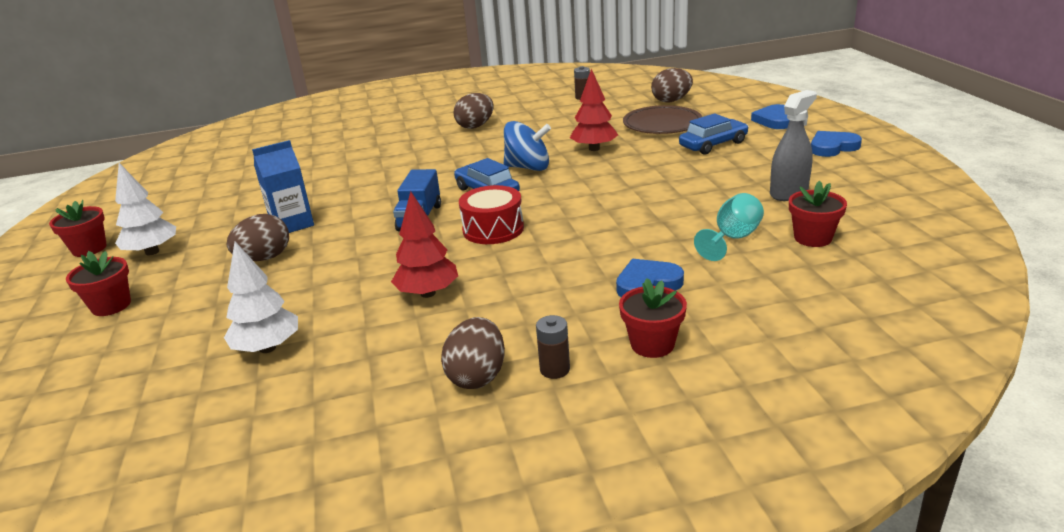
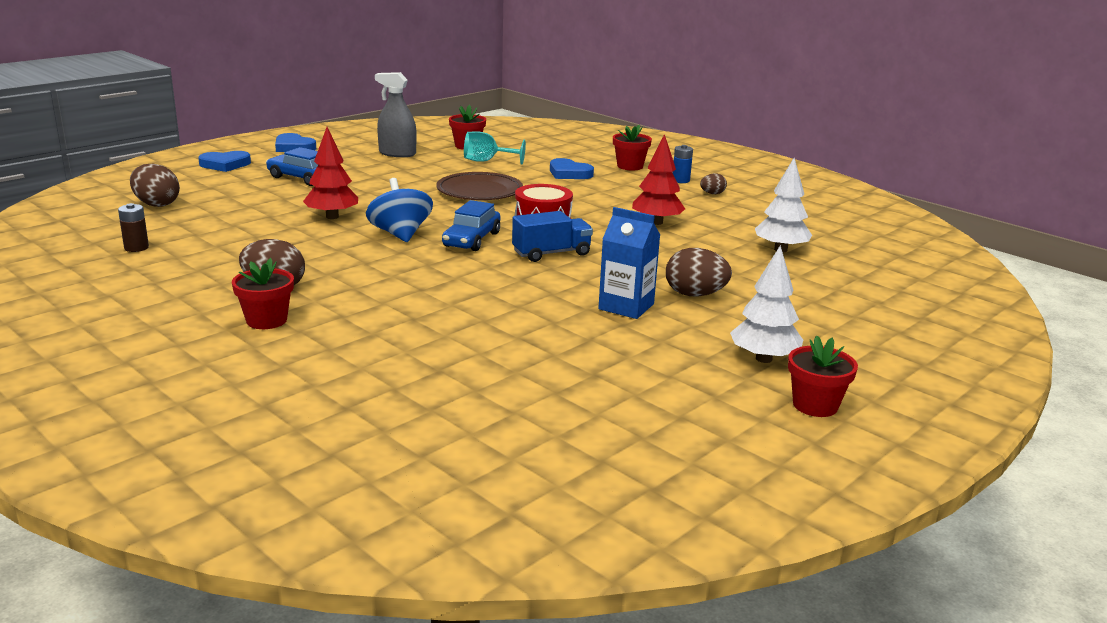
camera: 125 degrees left, 5 degrees down
red flower pot [66,251,131,316] -> red flower pot moved to [232,258,294,329]
brown egg [441,317,505,389] -> brown egg [700,173,727,194], size x0.55
brown battery [536,315,570,379] -> blue battery [673,145,693,183]
brown plate [623,105,702,134] -> brown plate moved to [436,172,523,200]

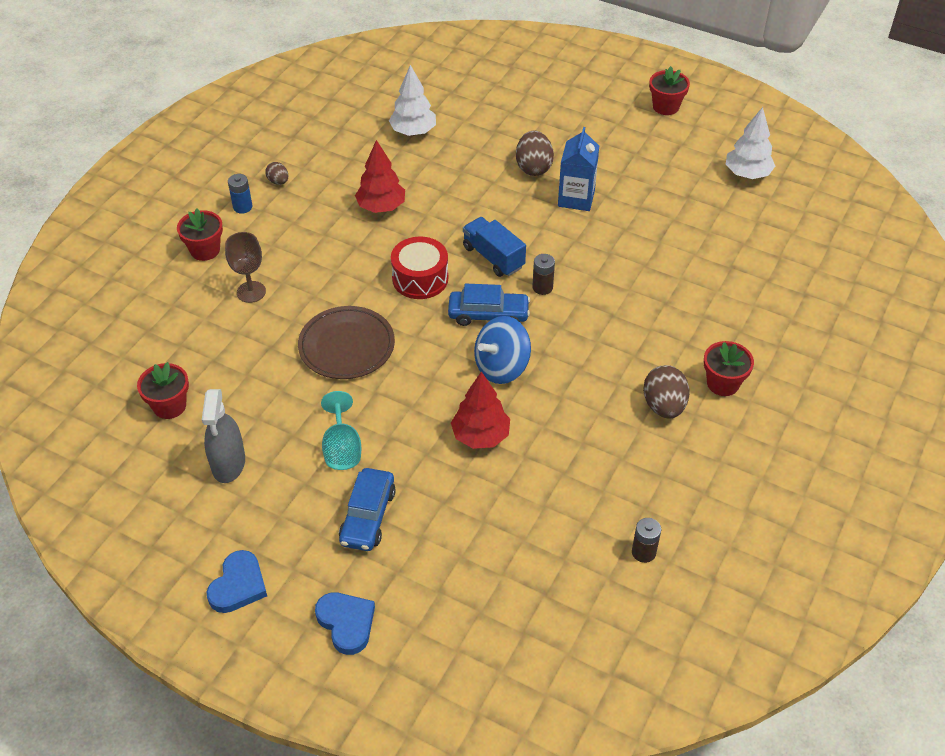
camera: 105 degrees left, 25 degrees up
brown egg [130,164,180,207] -> none
turquoise goblet [464,131,526,165] -> turquoise goblet moved to [321,391,361,470]
blue heart [550,158,594,179] -> brown goblet [225,232,266,303]
white tree [730,245,803,363] -> white tree moved to [726,107,775,179]
none -> brown battery [532,254,555,295]

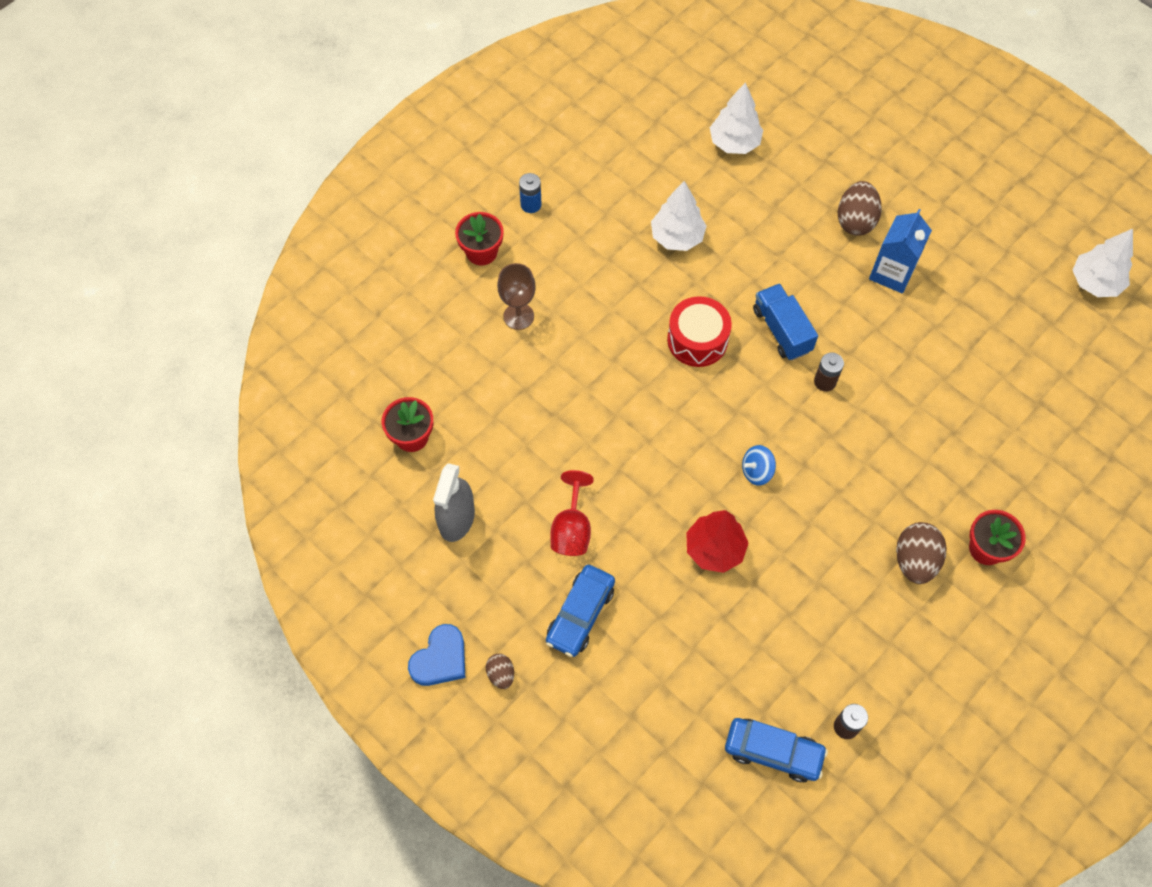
camera: 15 degrees right, 15 degrees up
brown egg [265,162,288,185] -> brown egg moved to [486,654,514,689]
brown plate [298,306,395,379] -> none
blue heart [315,592,375,655] -> none
turquoise goblet [321,391,361,470] -> red goblet [550,470,594,556]
red tree [355,140,405,213] -> white tree [651,181,707,251]
blue car [448,284,530,326] -> blue car moved to [725,718,828,782]
blue spinning top [474,316,531,384] -> blue spinning top [742,445,776,486], size x0.56
red flower pot [649,66,690,115] -> none

